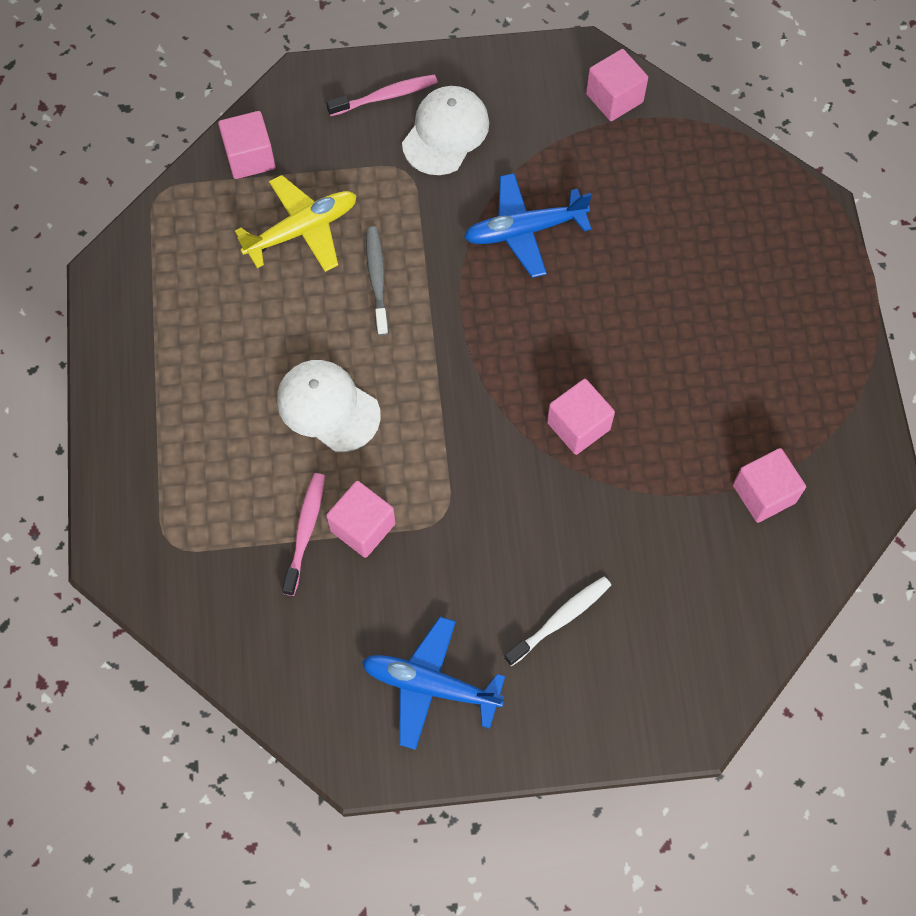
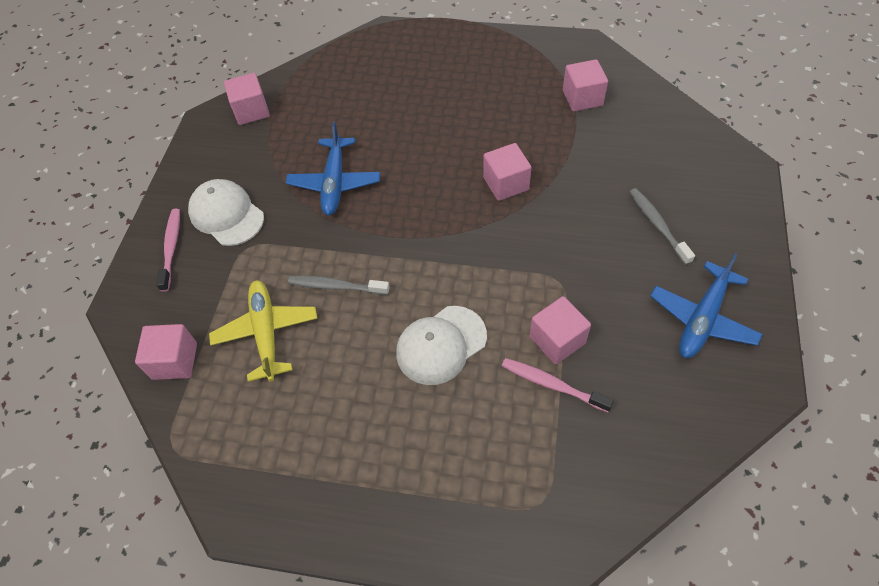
camera: 70 degrees left, 10 degrees down
white toothbrush [504,577,611,666] -> grey toothbrush [629,188,695,265]

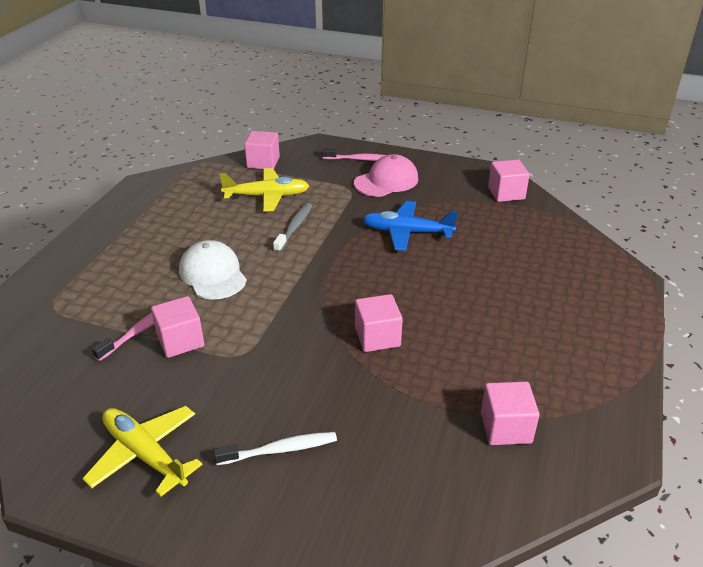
camera: 95 degrees right, 20 degrees down
white cap [188,179,264,246] -> pink cap [354,154,418,197]
grey toothbrush [629,188,695,265] -> white toothbrush [213,432,337,465]
blue plane [650,254,763,358] -> yellow plane [83,406,203,497]

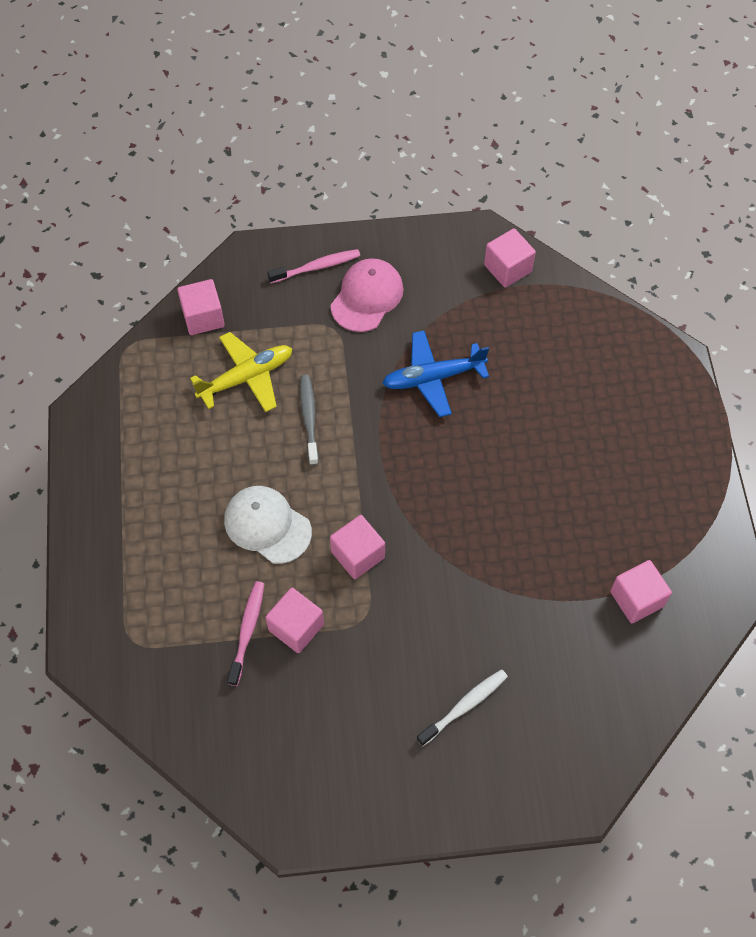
camera: 25 degrees left, 25 degrees up
yellow plane [83,406,203,497] -> none
pink cube [355,294,403,352] -> pink cube moved to [330,515,385,579]

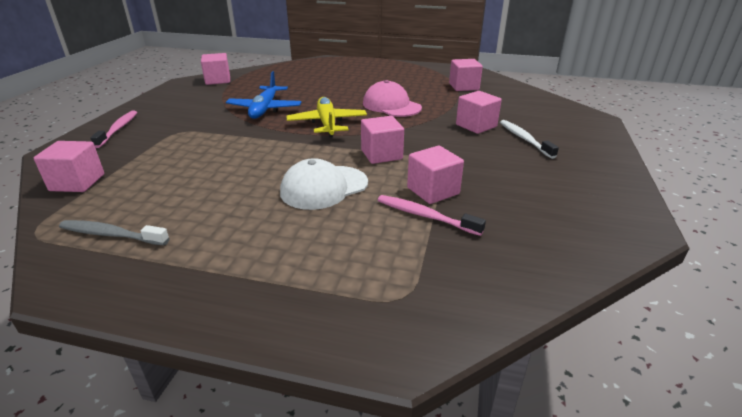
camera: 70 degrees left, 30 degrees down
yellow plane [190,332,292,412] -> yellow plane moved to [286,97,367,137]
grey toothbrush [300,375,319,465] -> grey toothbrush moved to [59,220,170,245]
pink cap [330,258,403,332] -> pink cap moved to [363,80,422,117]
none -> pink cube [456,91,502,134]

